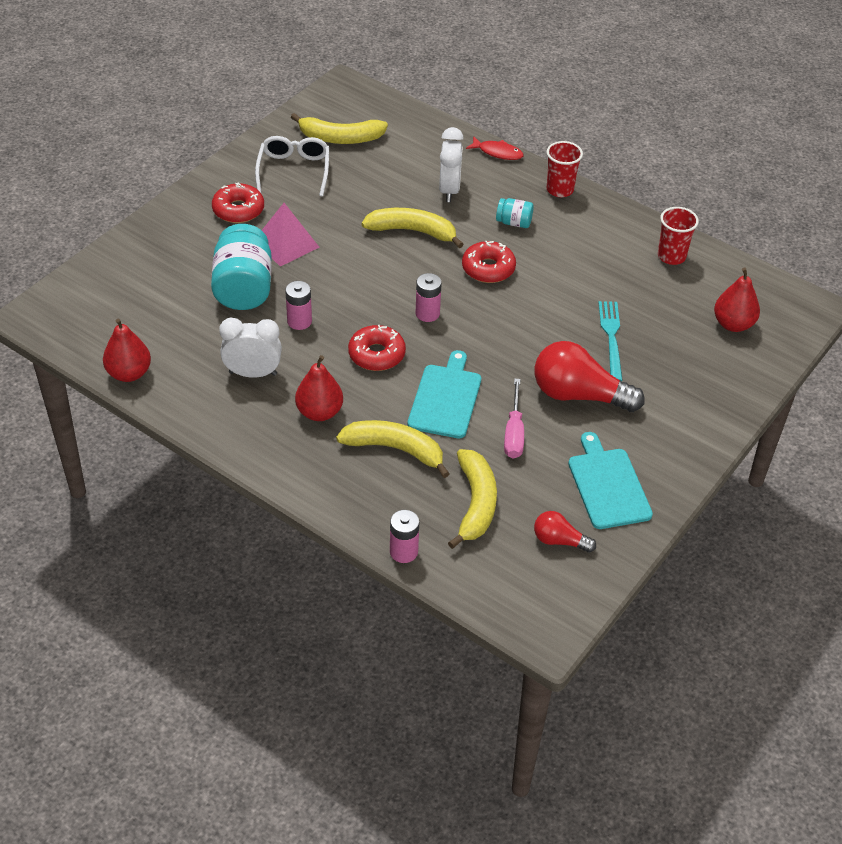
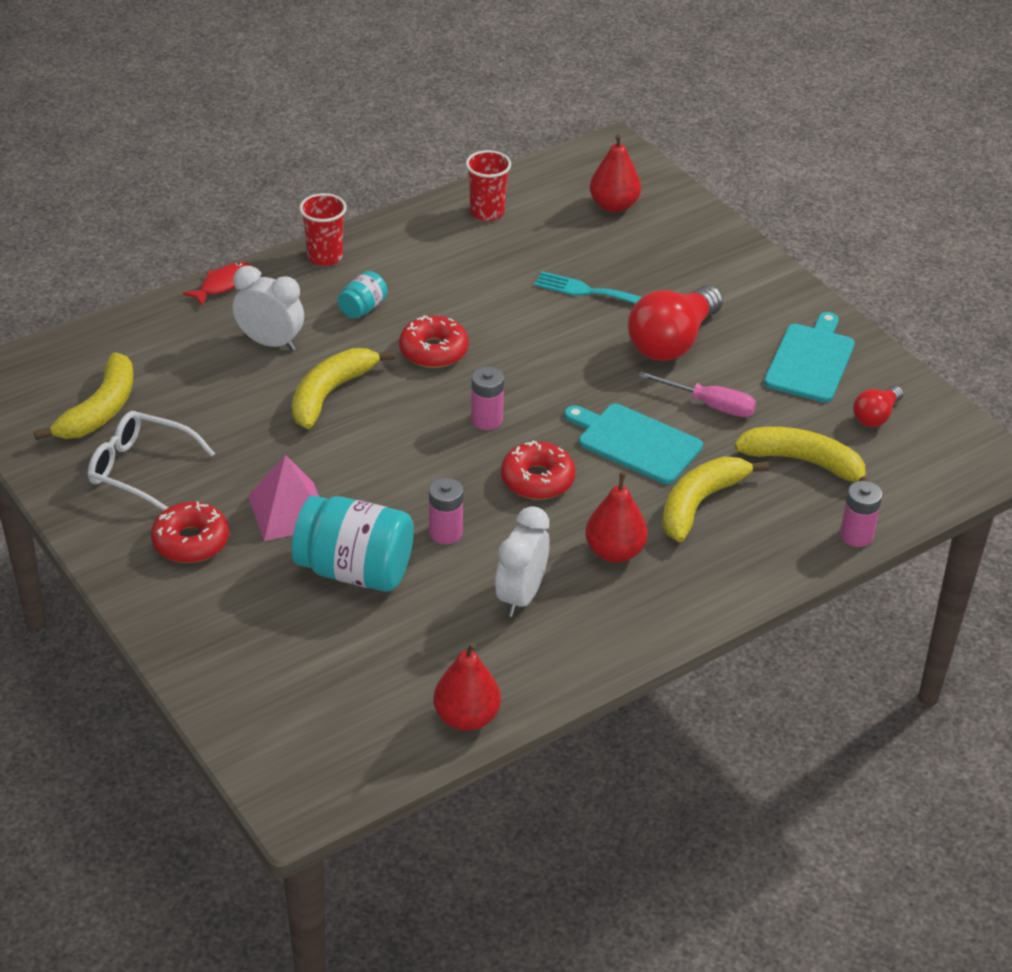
camera: 70 degrees left, 5 degrees down
turquoise cutting board [568,432,653,529] -> turquoise cutting board turned 105 degrees clockwise [764,312,855,403]

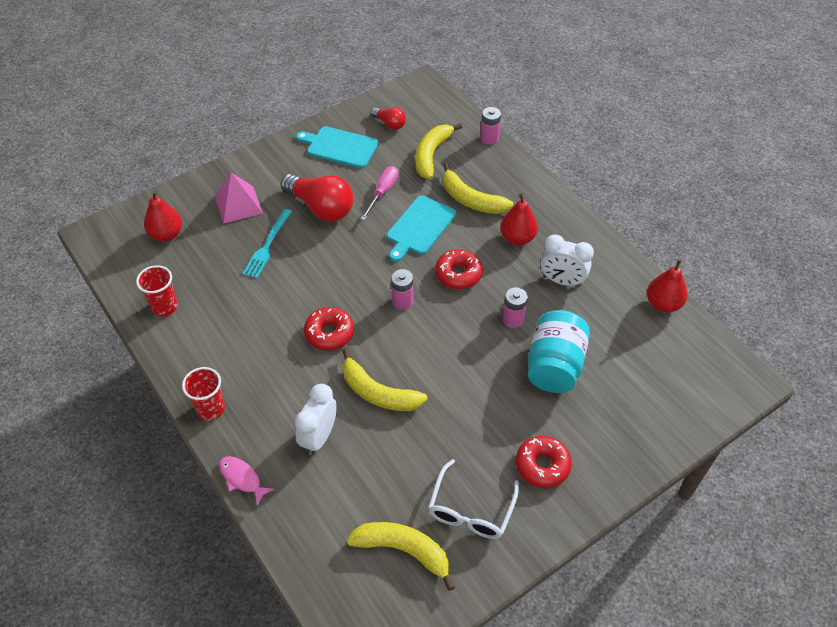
camera: 90 degrees left, 10 degrees up
red fish [183,262,251,306] -> pink fish [219,456,275,506]
pink pyramid [248,455,319,541] -> pink pyramid moved to [215,173,263,224]
turquoise jar [338,271,388,319] -> none

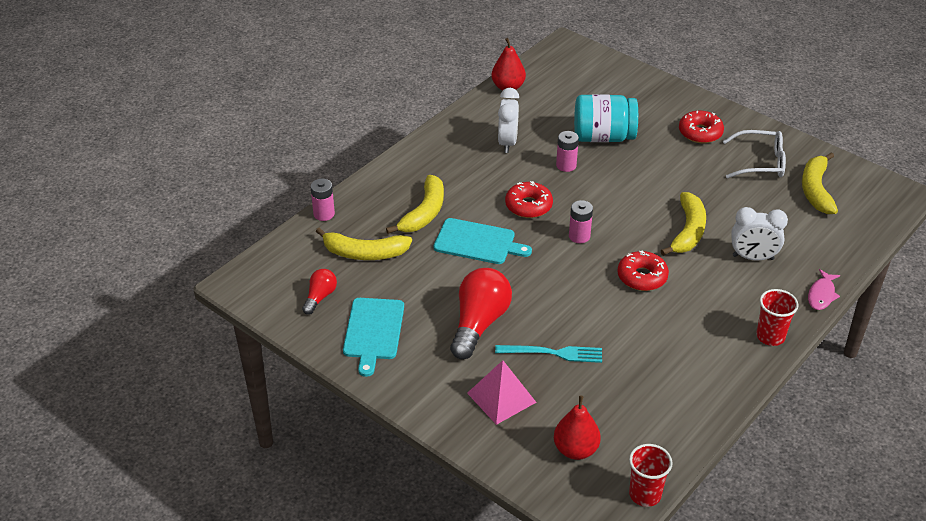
camera: 105 degrees left, 10 degrees down
red cup [136,265,178,316] -> red cup moved to [629,444,673,507]
pink screwdriver [360,166,398,220] -> none
red pear [500,193,538,245] -> none

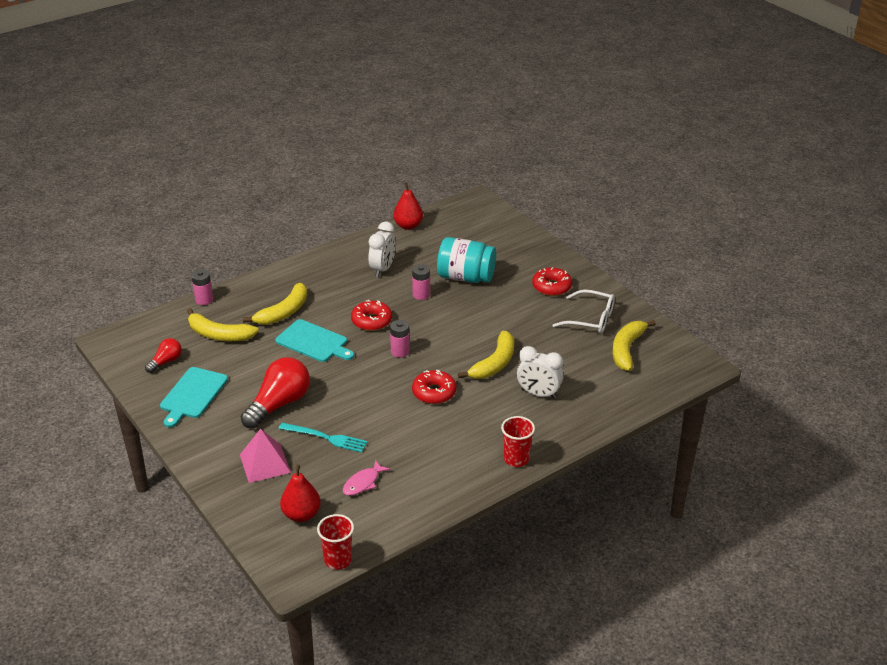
camera: 15 degrees right, 5 degrees down
pink fish [808,269,840,310] -> pink fish moved to [343,460,390,496]

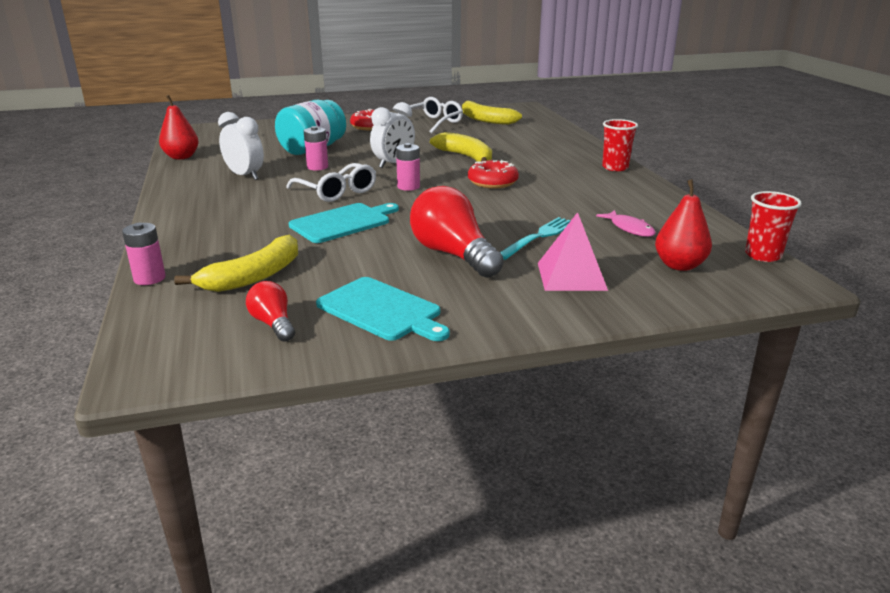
camera: 70 degrees left, 10 degrees down
yellow banana [243,283,307,325] -> none
red donut [351,300,392,331] -> white glasses [286,163,376,202]
white clock [517,346,563,399] -> white clock moved to [370,102,415,168]

